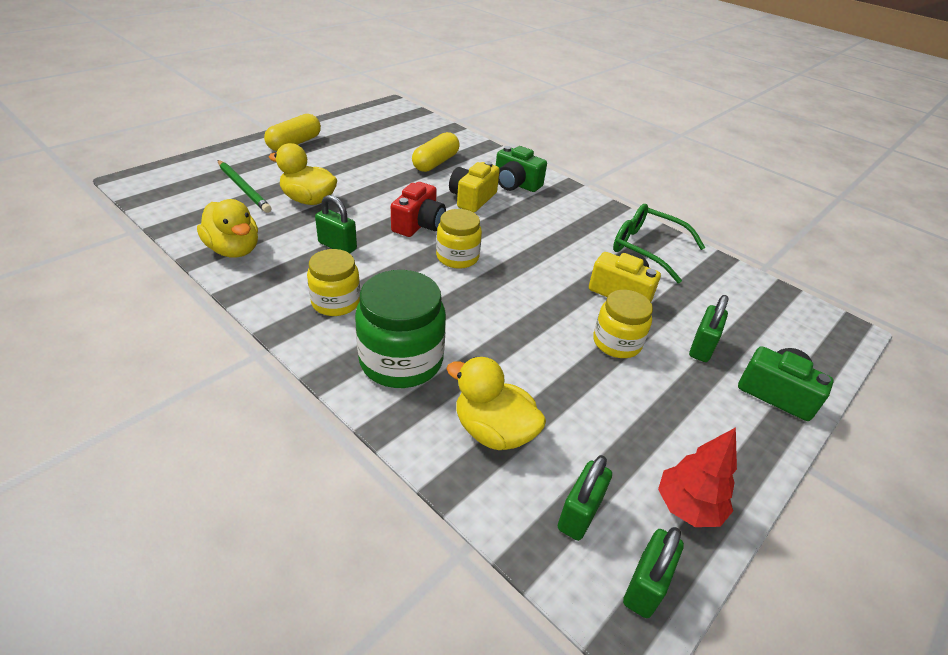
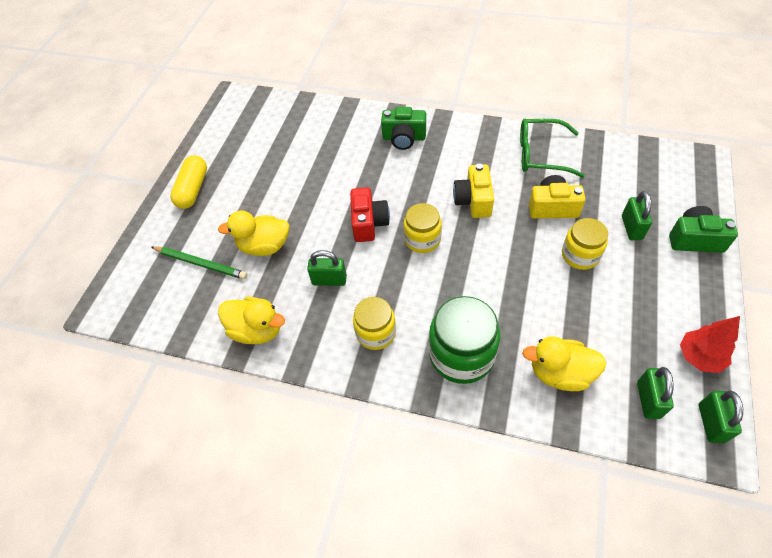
camera: 20 degrees left, 15 degrees up
yellow capsule [412,132,460,172] -> none
yellow camera [449,161,500,212] -> yellow camera moved to [453,163,494,218]

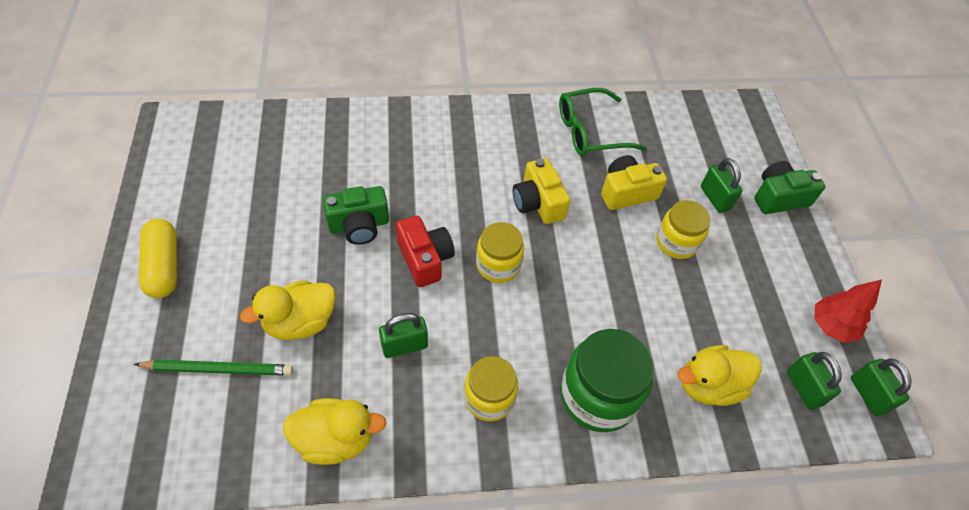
camera: 30 degrees left, 0 degrees up
green camera [381,107,426,150] -> green camera moved to [323,186,389,245]

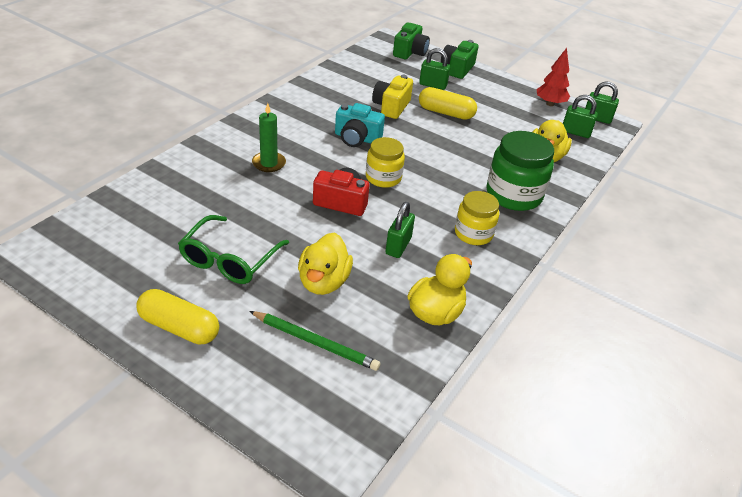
camera: 50 degrees left, 15 degrees down
green pencil [134,360,293,376] -> green pencil turned 75 degrees clockwise [249,311,380,371]
green camera [323,186,389,245] -> green camera moved to [393,23,430,59]
yellow camera [513,158,570,224] -> turquoise camera [335,103,385,147]
green glasses [559,88,647,156] -> green glasses moved to [178,215,289,284]
yellow jar [656,200,711,259] -> yellow capsule [419,87,477,120]
none -> green candle [252,103,286,172]

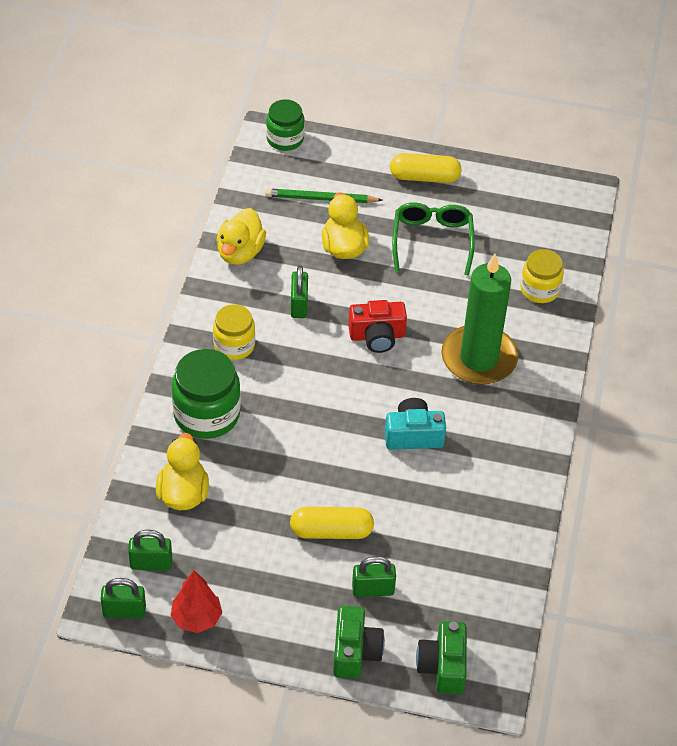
camera: 160 degrees right, 10 degrees up
green candle [252,103,286,172] -> green candle [442,254,518,385], size x2.01
yellow jar [366,137,405,188] -> yellow jar moved to [520,249,564,303]
yellow camera [372,75,413,119] -> none
none -> green jar [266,99,305,151]

